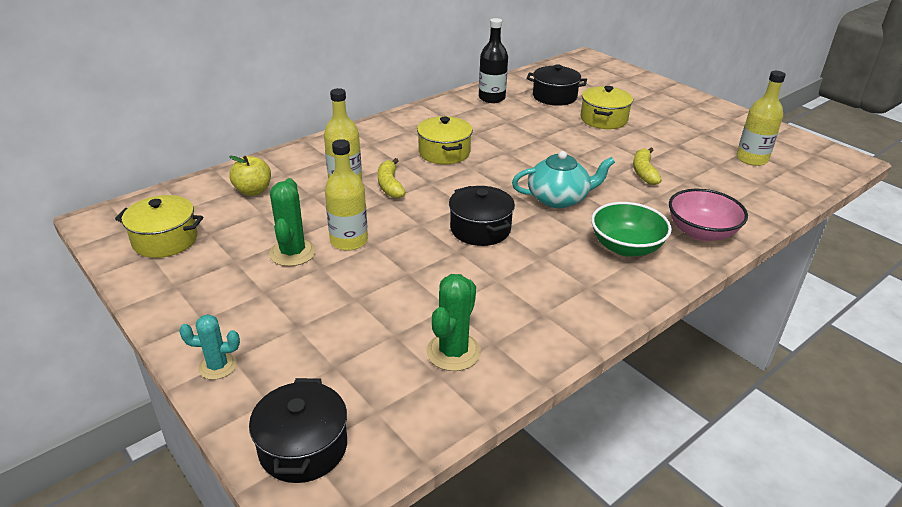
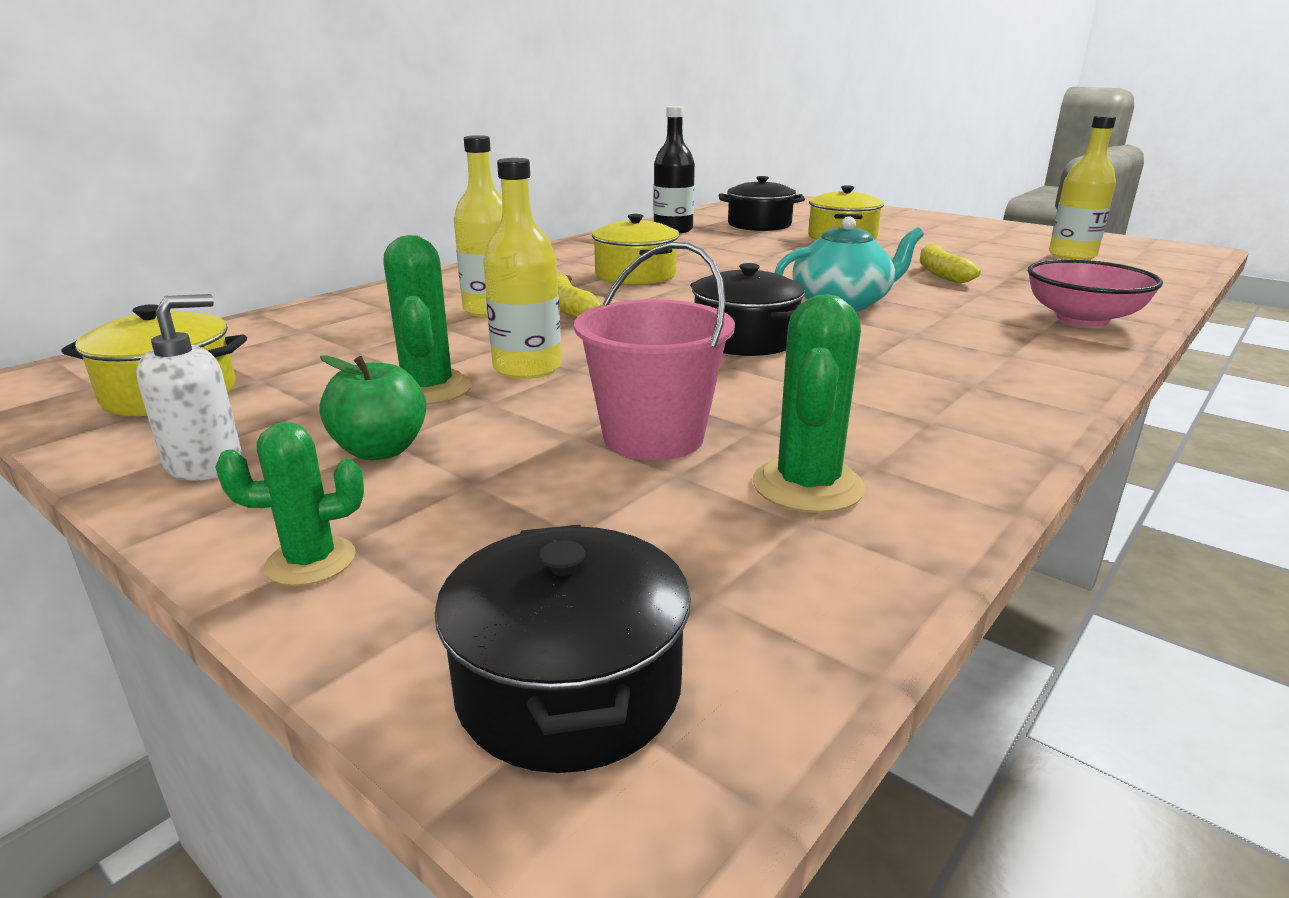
camera: 10 degrees left, 10 degrees down
turquoise cactus [179,314,240,380] -> green cactus [216,422,364,586]
yellow apple [229,156,271,196] -> none
green bowl [591,202,672,257] -> none
none -> white soap dispenser [136,294,242,481]
none -> green apple [319,355,427,460]
none -> pink bucket [574,242,735,460]

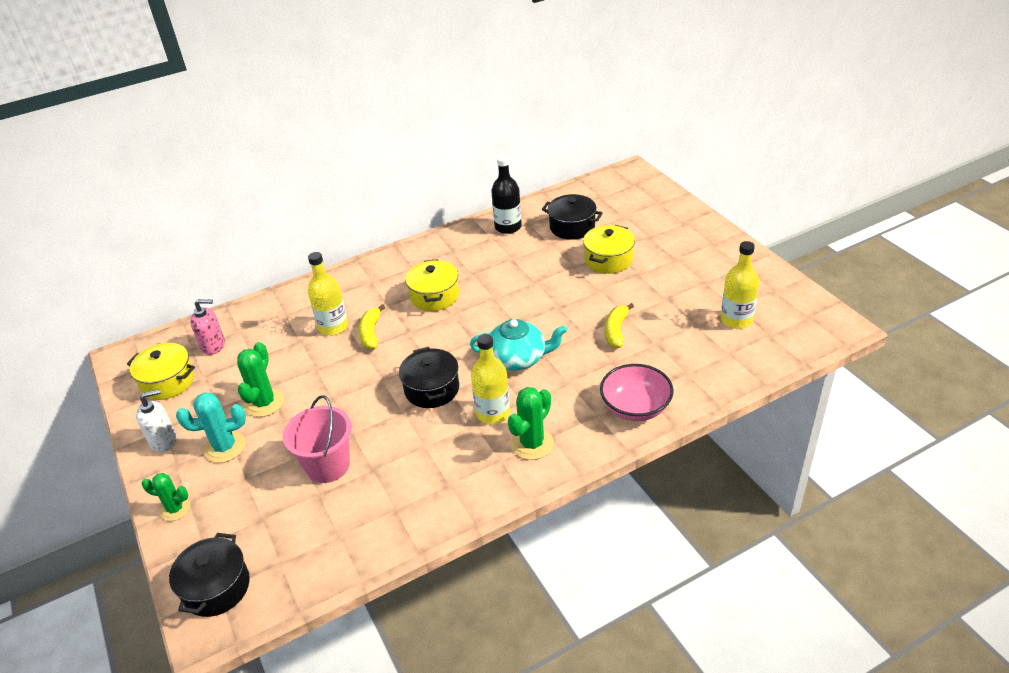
camera: 25 degrees right, 15 degrees up
green apple [319,355,427,460] -> turquoise cactus [176,392,246,463]
yellow bottle [483,158,561,379] -> yellow bottle moved to [471,334,510,424]
green cactus [753,294,865,513] -> green cactus moved to [508,387,554,460]
none -> pink soap dispenser [190,299,225,355]

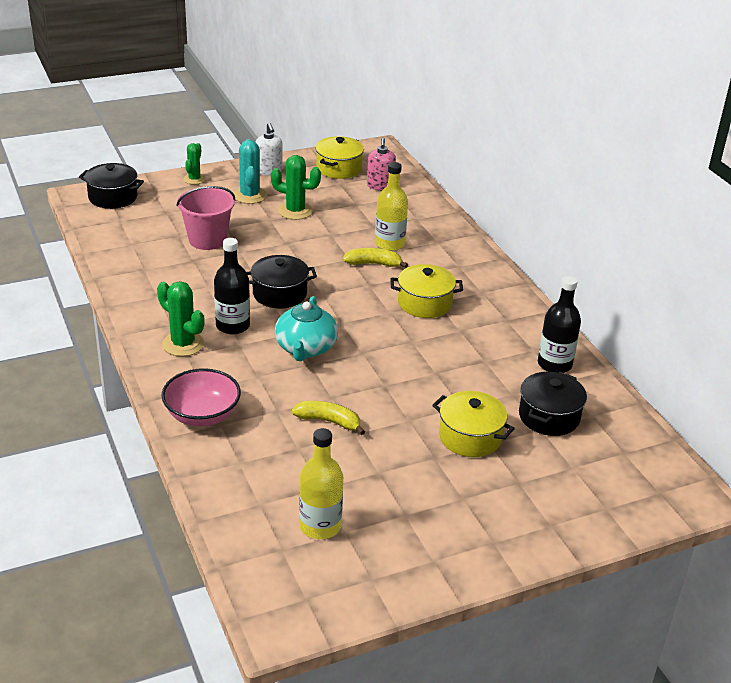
camera: 90 degrees right, 5 degrees down
yellow bottle [471,334,510,424] -> black bottle [214,238,250,334]

